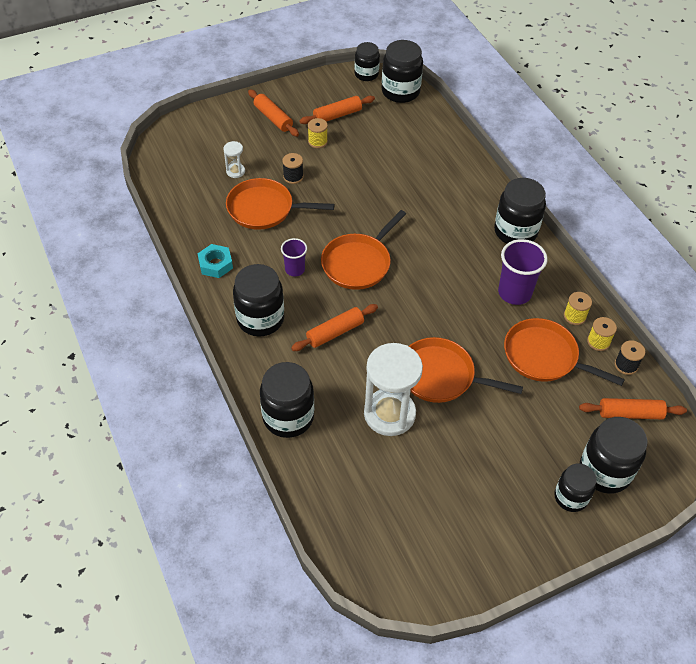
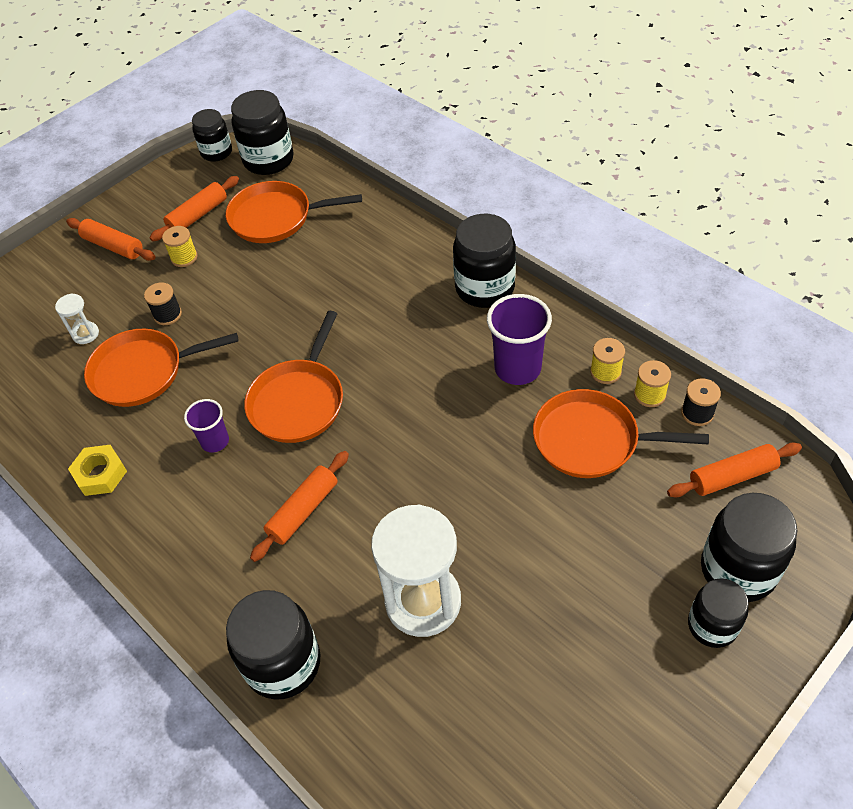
camera: 15 degrees left, 0 degrees up
turquoise nut [198,244,233,278] -> yellow nut [68,445,127,496]
black jar [233,264,284,336] -> none
orange pan [409,337,523,403] -> orange pan moved to [226,181,362,243]

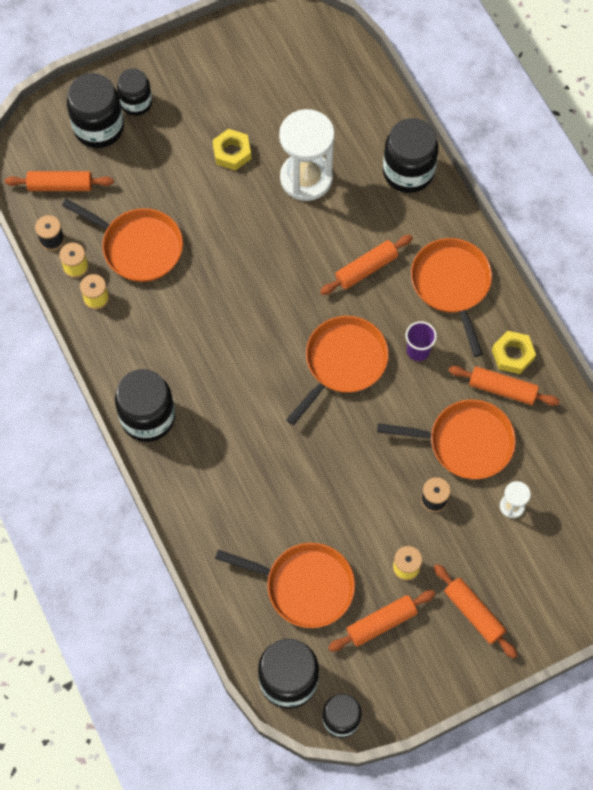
camera: 165 degrees left, 15 degrees up
purple cup [487,294,552,385] -> none
none -> yellow nut [213,129,251,171]
none -> orange pan [411,238,492,357]
none -> orange rolling pin [449,366,560,406]

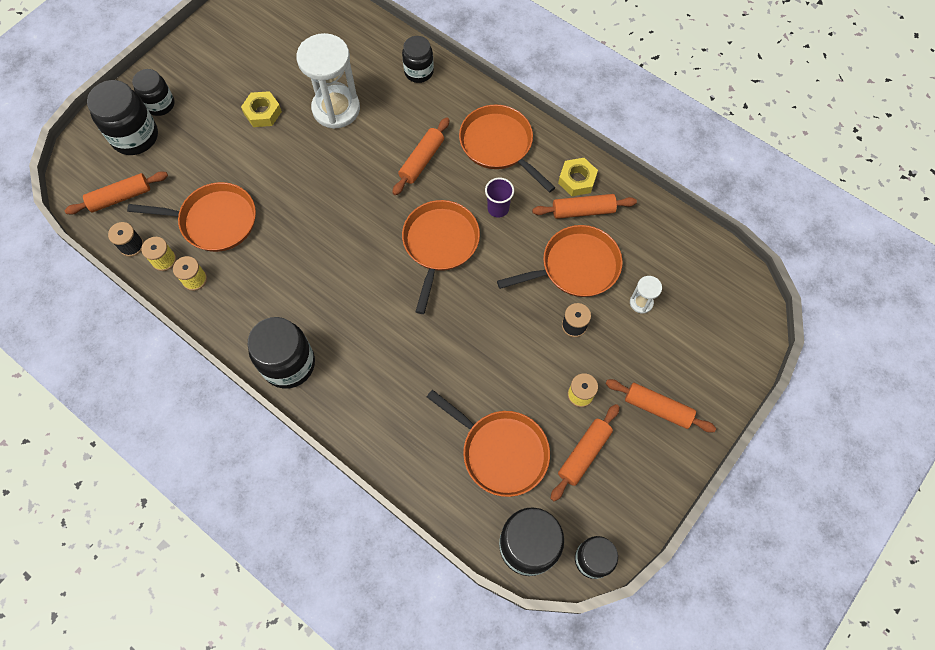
camera: 25 degrees left, 0 degrees up
orange pan [215,543,355,628] -> orange pan turned 45 degrees clockwise [427,389,550,497]
black jar [383,118,439,193] -> black jar [402,36,434,83], size x0.63

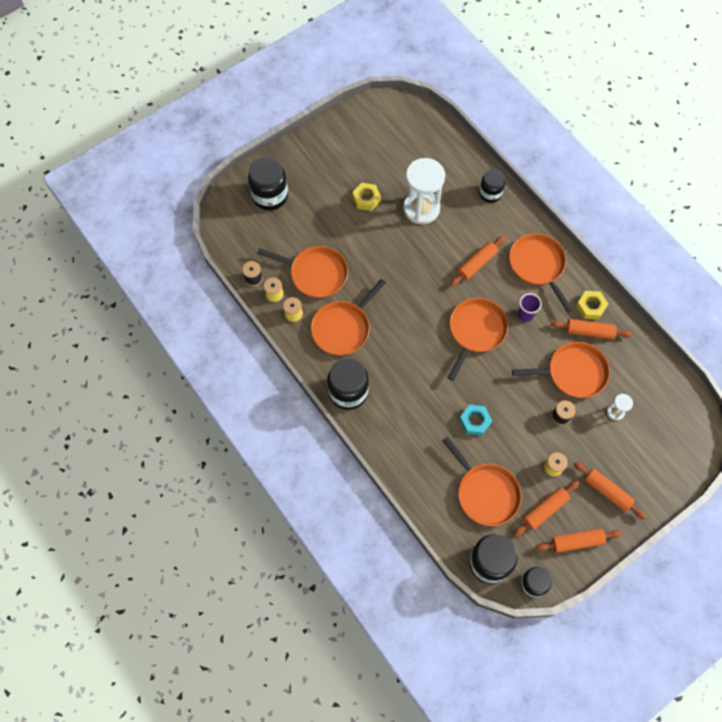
camera: 15 degrees right, 0 degrees up
orange rolling pin [64,172,168,214] -> orange rolling pin moved to [536,528,622,553]
black jar [132,69,175,116] -> none
none -> orange pan [311,279,386,356]
none -> turquoise nut [459,405,492,436]

